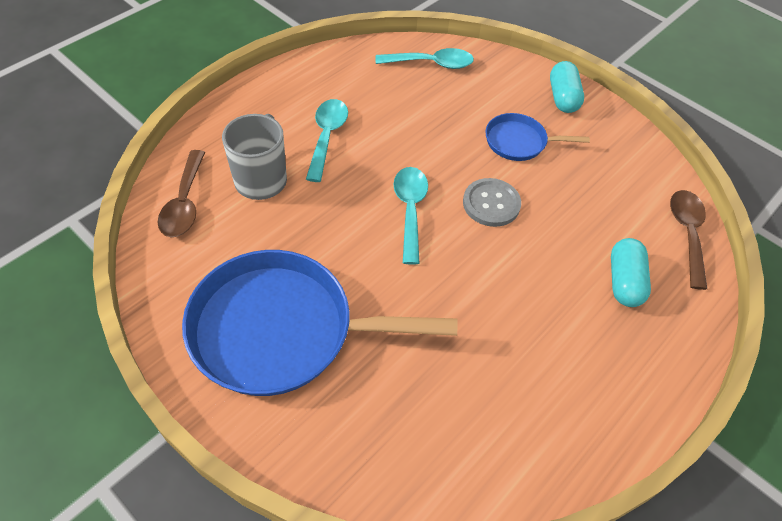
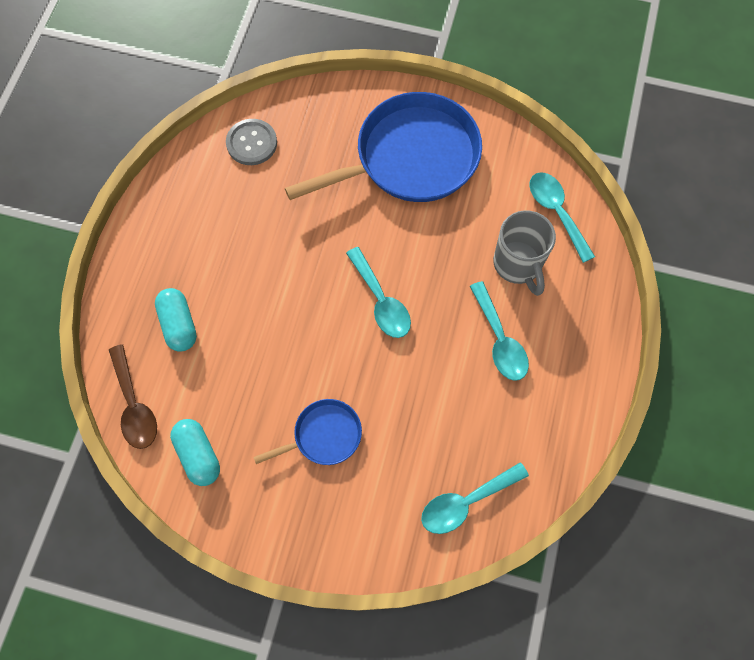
camera: 155 degrees right, 15 degrees up
brown spoon [158,150,205,237] -> turquoise spoon [529,172,595,263]
grey button [463,178,521,227] -> grey button moved to [226,119,277,165]
turquoise capsule [550,61,584,113] -> turquoise capsule moved to [170,419,220,486]

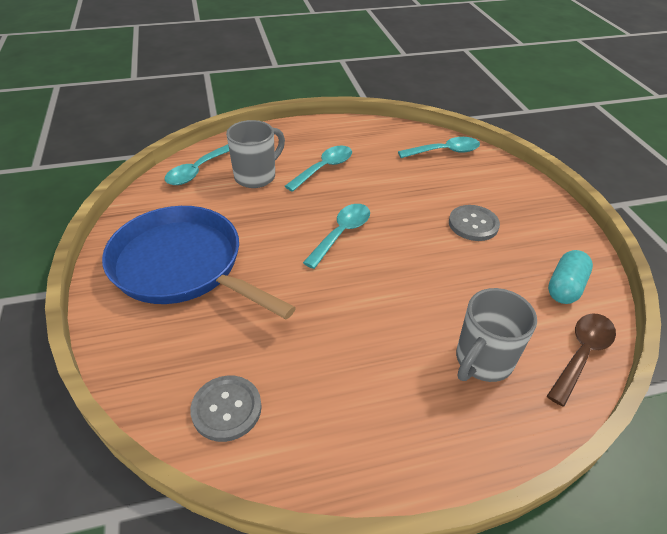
camera: 120 degrees left, 25 degrees down
turquoise capsule [155,288,197,351] -> grey mug [456,288,537,382]
blue pan [254,399,362,465] -> grey button [449,205,500,241]
turquoise spoon [421,462,529,534] -> turquoise spoon turned 45 degrees counterclockwise [398,137,480,158]

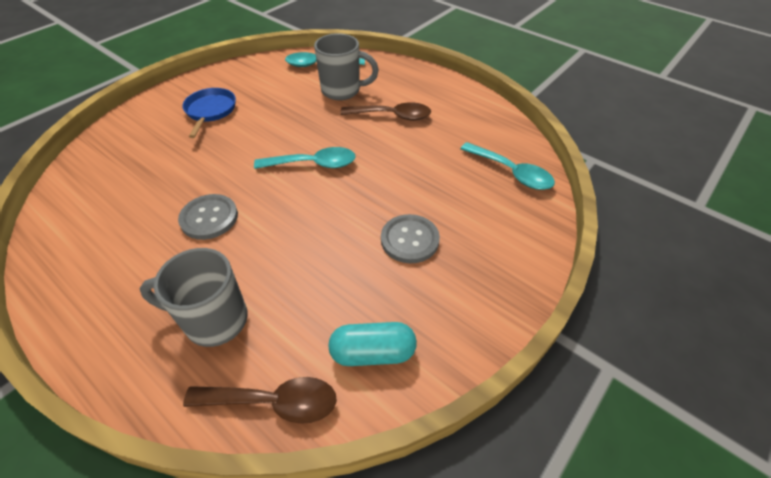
camera: 55 degrees right, 5 degrees up
blue pan [102,206,296,319] -> blue pan [182,88,236,138], size x0.48
grey button [190,375,262,442] -> grey button moved to [178,194,238,240]
turquoise spoon [285,145,352,192] -> brown spoon [340,102,431,120]

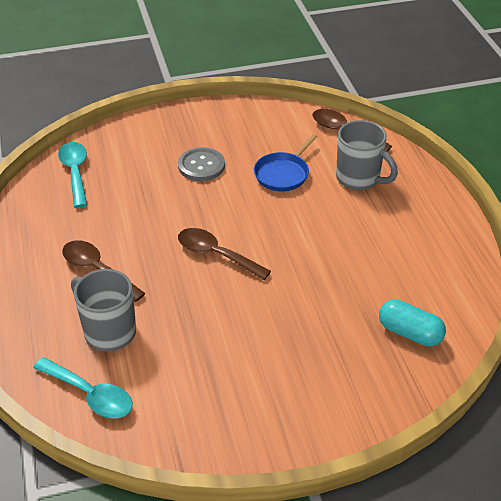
camera: 145 degrees left, 5 degrees down
grey button [178,194,238,240] -> none
blue pan [182,88,236,138] -> blue pan moved to [254,134,318,191]
turquoise spoon [254,147,356,169] -> brown spoon [178,228,271,280]
turquoise capsule [328,322,417,366] -> turquoise capsule moved to [379,299,446,346]

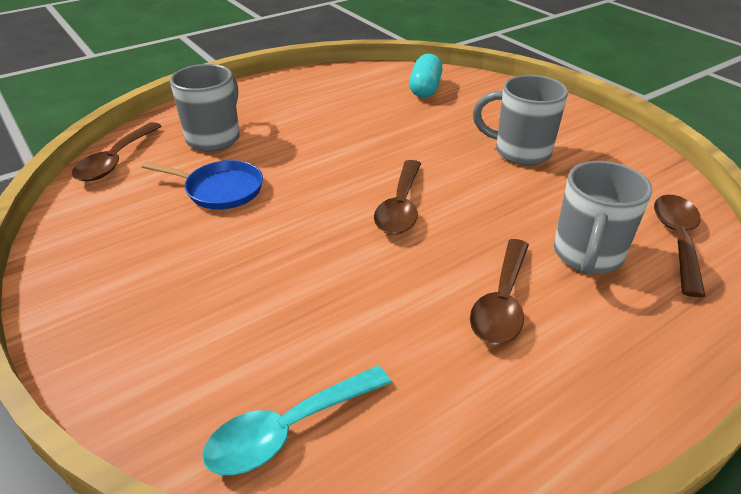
camera: 110 degrees left, 5 degrees down
turquoise spoon [33,357,133,418] -> brown spoon [654,195,706,297]
grey button [178,147,225,181] -> none
none -> grey mug [473,75,568,165]

